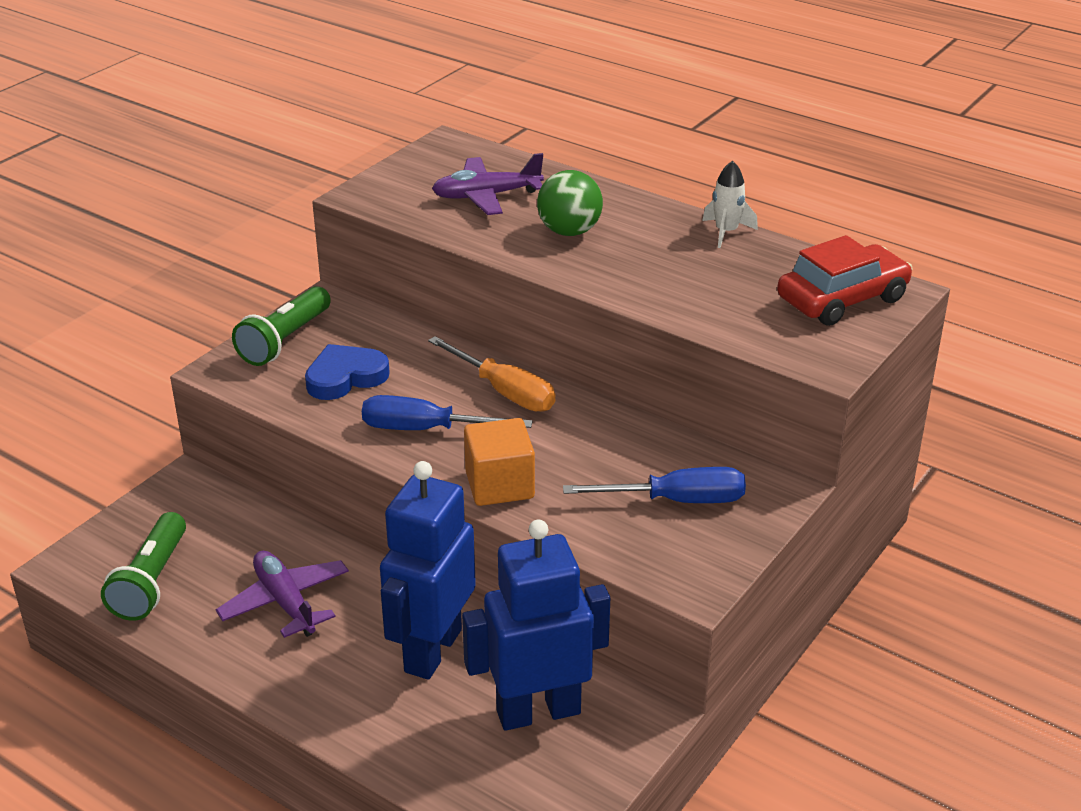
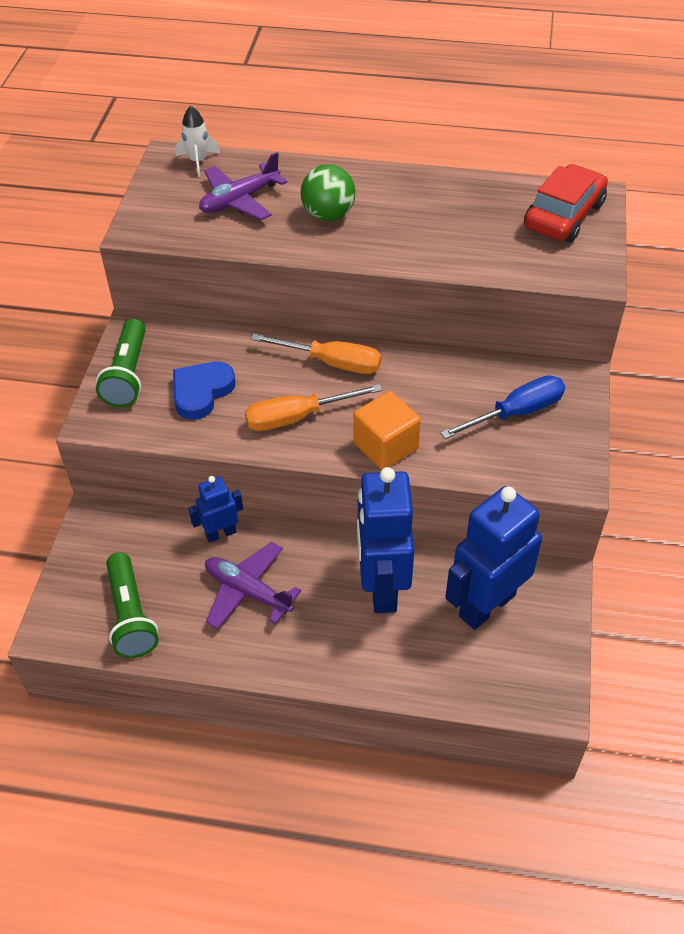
camera: 25 degrees left, 15 degrees up
blue screwdriver [362,395,533,430] -> orange screwdriver [245,384,382,431]
white rocket [702,161,758,248] -> white rocket moved to [175,106,220,177]
none -> blue robot [189,476,243,543]

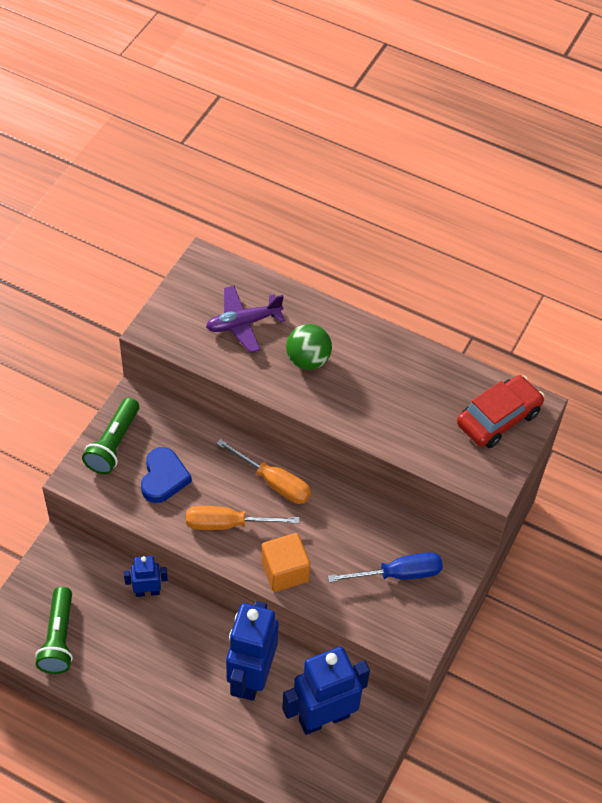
camera: 15 degrees right, 5 degrees up
blue heart [173,362,235,420] -> blue heart turned 135 degrees clockwise [141,447,192,503]
white rocket [175,106,220,177] -> none
purple plane [205,542,301,629] -> none

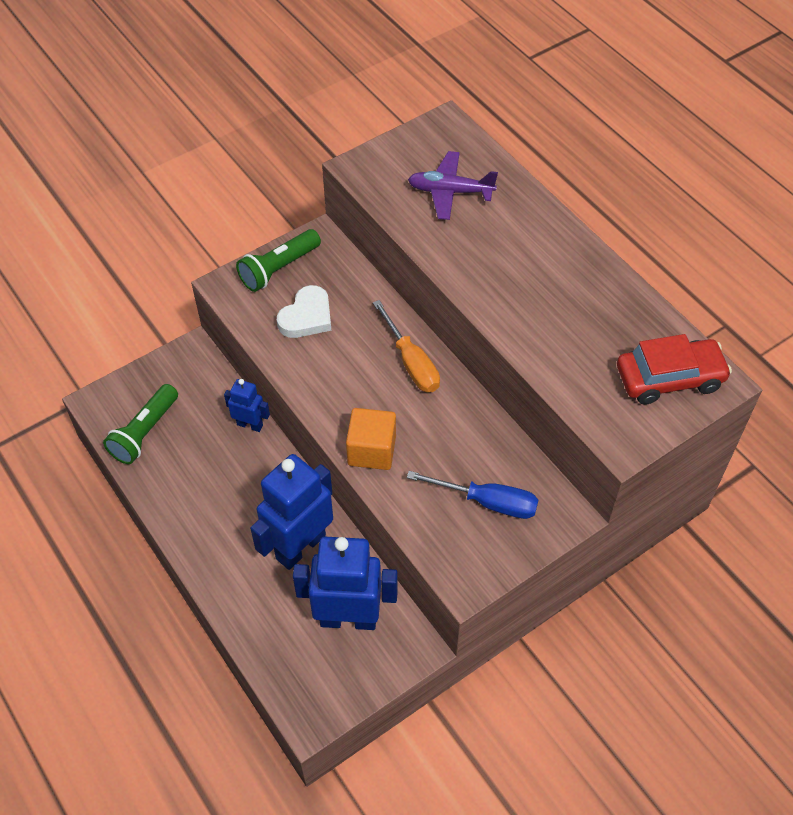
camera: 30 degrees right, 0 degrees up
blue heart [141,447,192,503] -> white heart [277,285,331,338]
orange screwdriver [186,506,300,530] -> none
green ball [286,324,332,370] -> none

